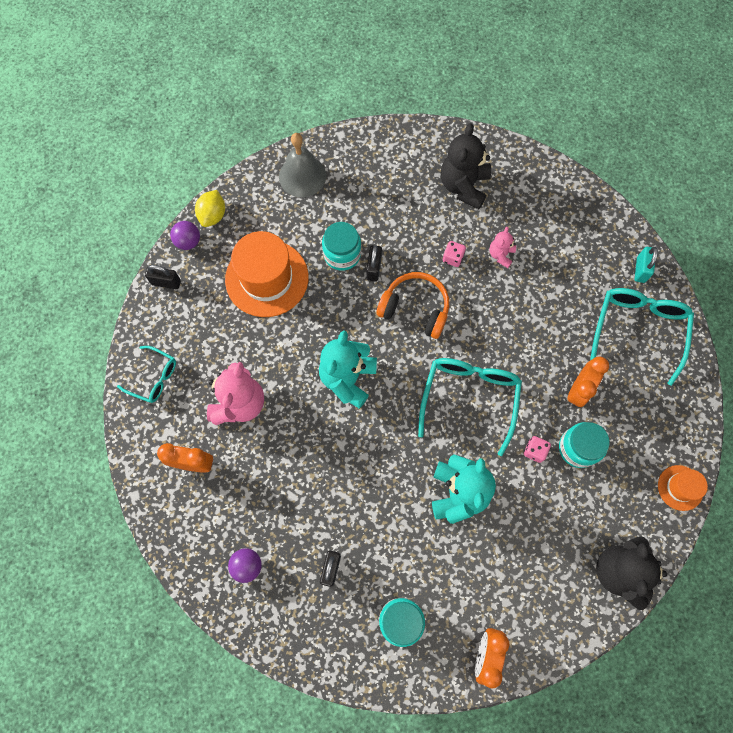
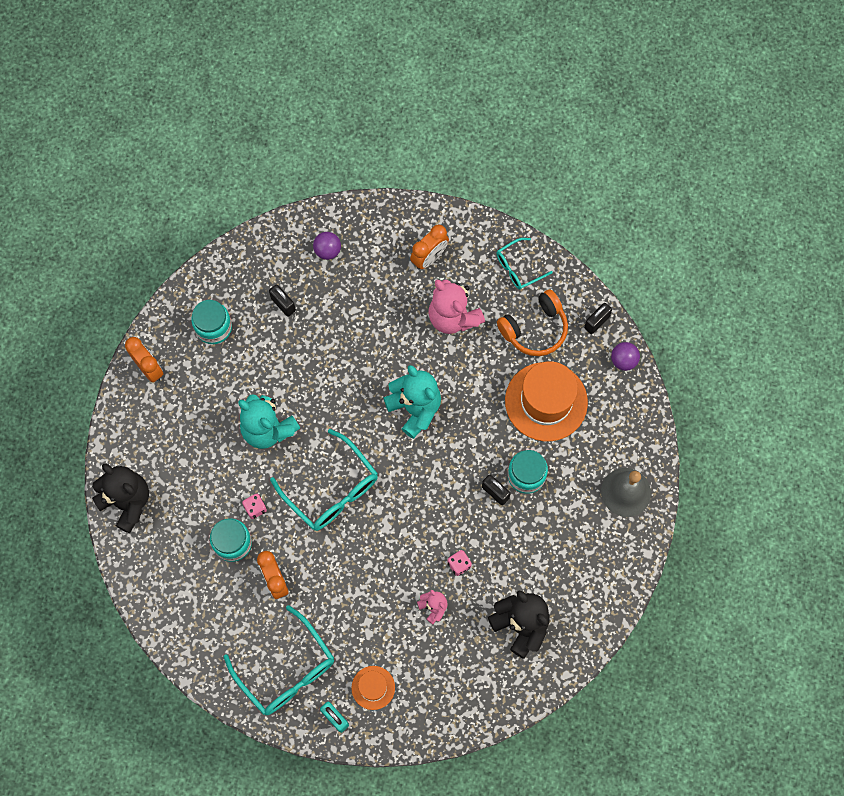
camera: 125 degrees right, 0 degrees up
yellow lemon [195,190,225,227] -> none
orange headphones [376,272,449,339] -> orange headphones moved to [497,289,568,356]
orange hat [658,465,708,511] -> orange hat moved to [351,666,395,710]

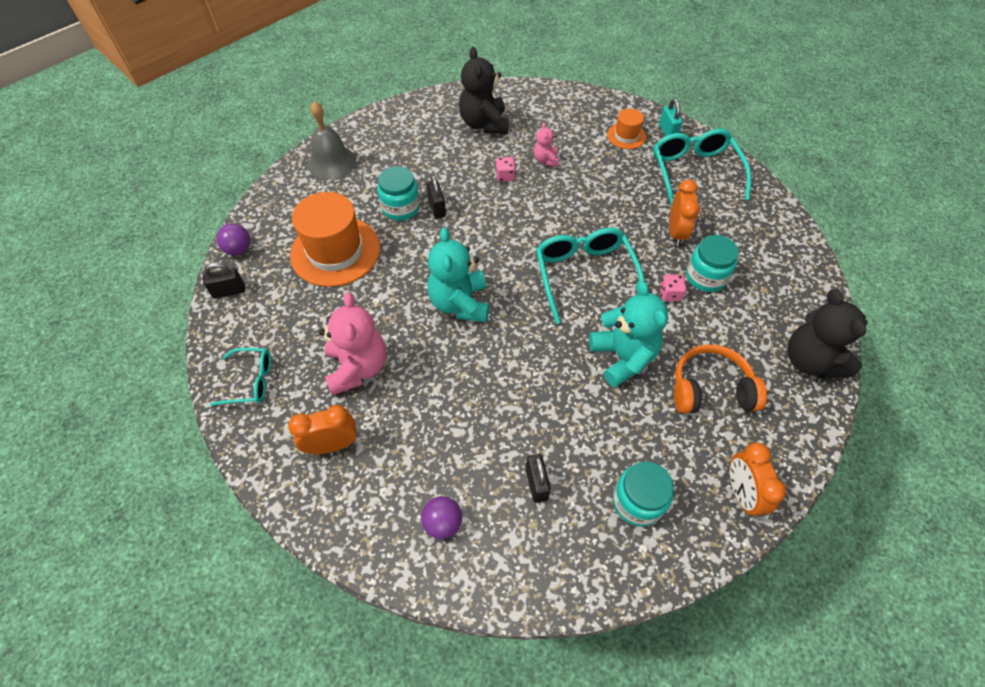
camera: 150 degrees left, 15 degrees down
orange headphones [497,289,568,356] -> orange headphones moved to [674,344,767,413]

